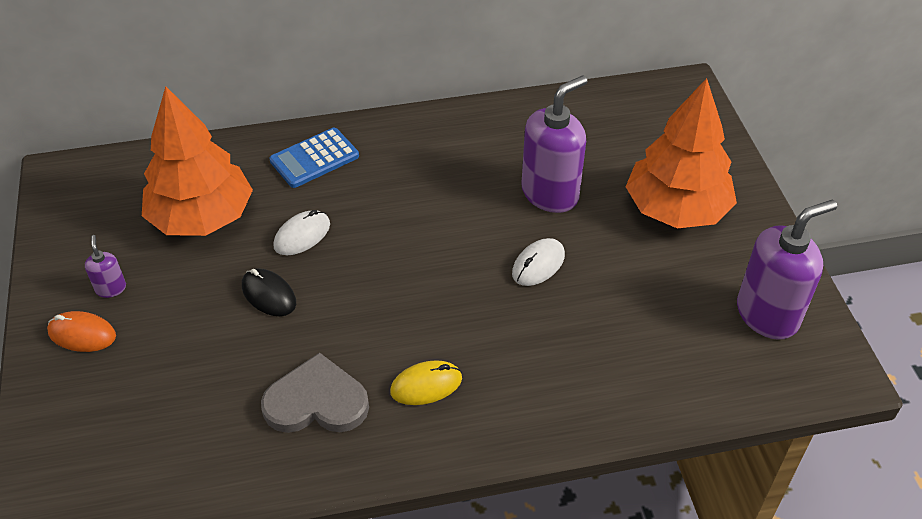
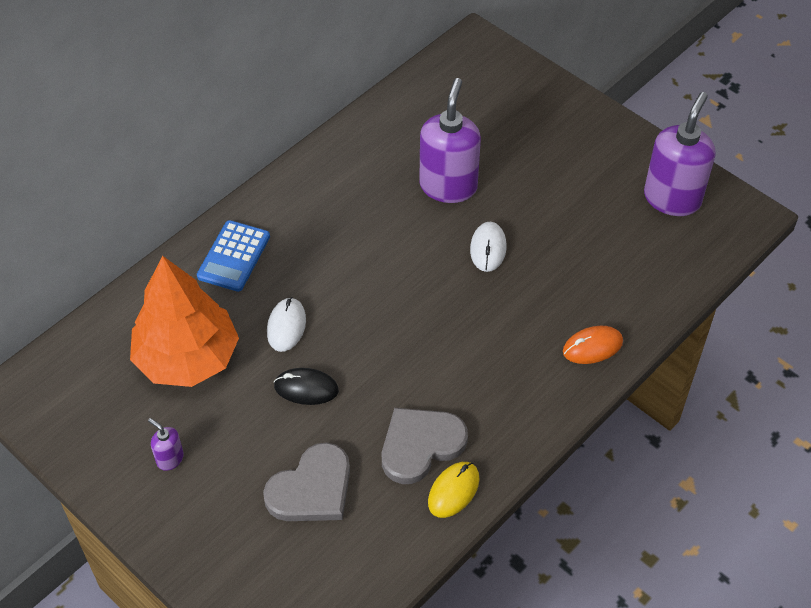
camera: 35 degrees left, 5 degrees up
orange mouse [47,311,116,352] -> orange mouse moved to [563,326,623,364]
yellow mouse [390,360,462,405] -> yellow mouse moved to [428,462,480,518]
orange tree [626,78,737,228] -> none
none -> grey heart [263,443,350,521]

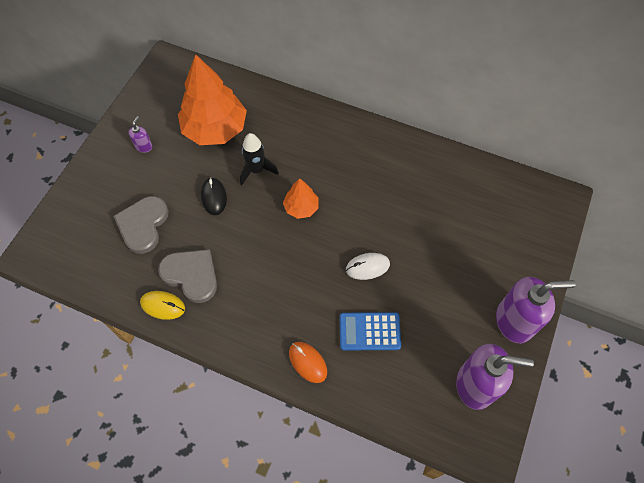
camera: 70 degrees right, 10 degrees up
blue calculator [197,220,270,292] -> blue calculator moved to [340,312,401,350]
grey heart [263,443,350,521] -> grey heart turned 75 degrees clockwise [113,196,169,254]
white mouse [267,297,306,352] -> black rocket [240,133,279,186]
purple soap dispenser [419,78,481,203] -> purple soap dispenser moved to [496,277,576,343]
none -> orange tree [283,178,318,219]

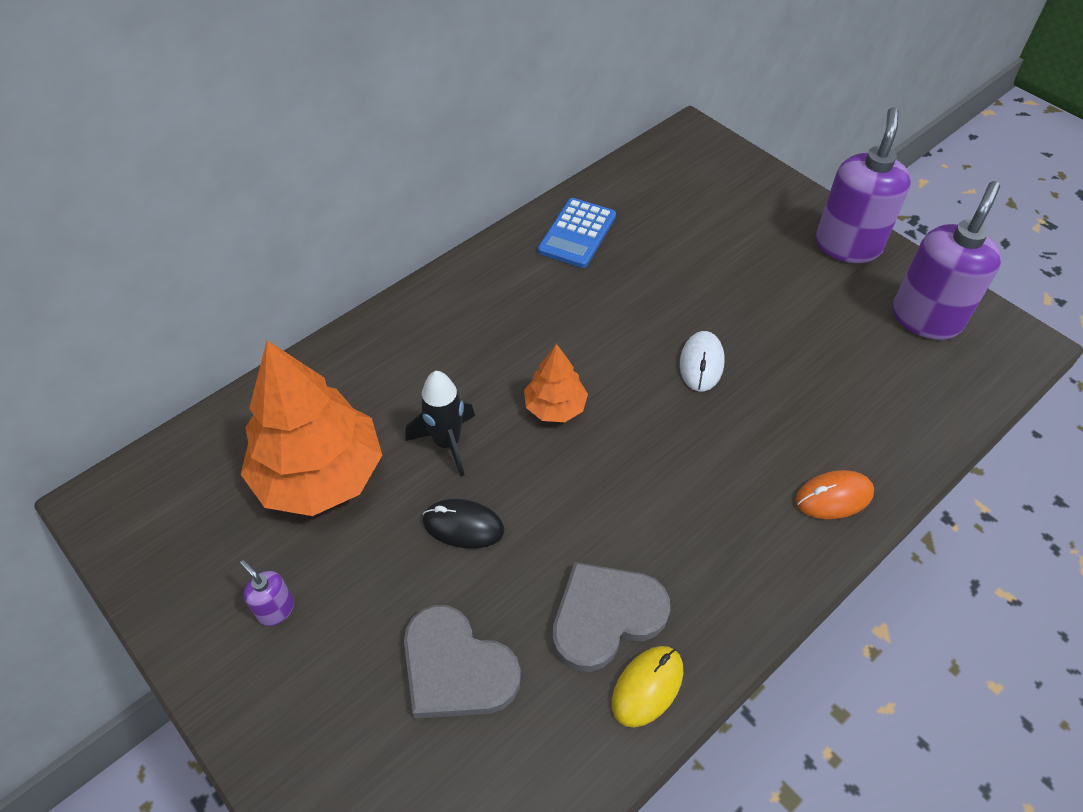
camera: 65 degrees left, 10 degrees down
blue calculator [340,312,401,350] -> blue calculator moved to [538,198,616,268]

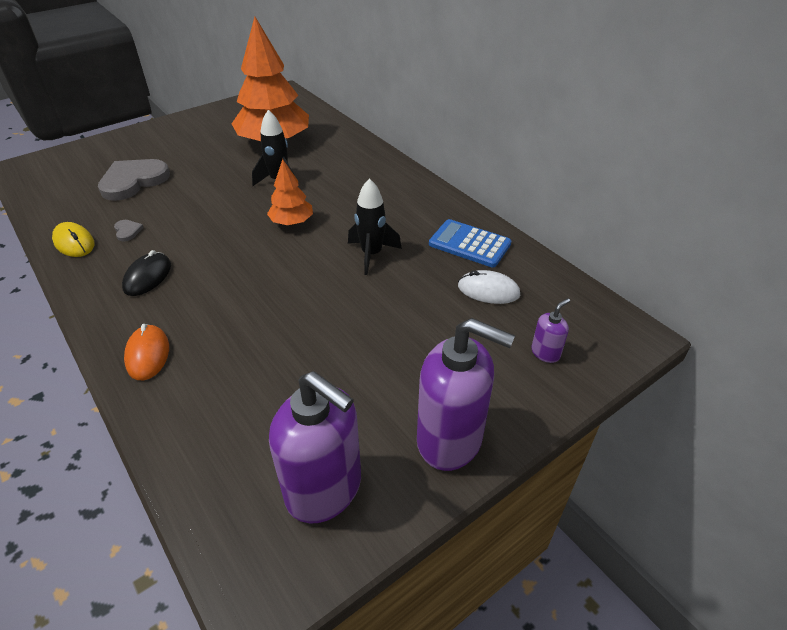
camera: 95 degrees right, 10 degrees down
purple soap dispenser [240,560,294,626] -> purple soap dispenser moved to [532,298,570,363]
black mouse [422,499,504,548] -> black mouse moved to [122,250,171,296]
grey heart [552,562,670,672] -> grey heart [114,220,144,241], size x0.41
white mouse [680,331,724,391] -> white mouse moved to [458,270,520,304]
none -> black rocket [348,178,402,275]

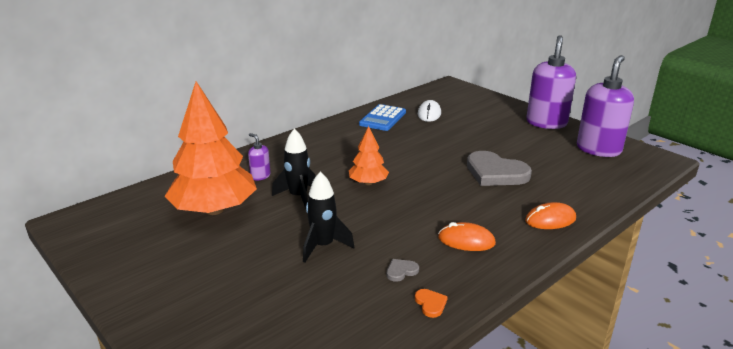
camera: 95 degrees left, 15 degrees down
yellow mouse [52,222,94,257] -> orange heart [415,289,448,318]
grey heart [98,159,170,201] -> grey heart moved to [467,151,532,186]
black mouse [122,250,171,296] -> orange mouse [438,222,496,251]
black rocket [348,178,402,275] -> black rocket moved to [303,171,354,263]
purple soap dispenser [532,298,570,363] -> purple soap dispenser moved to [248,133,271,180]

